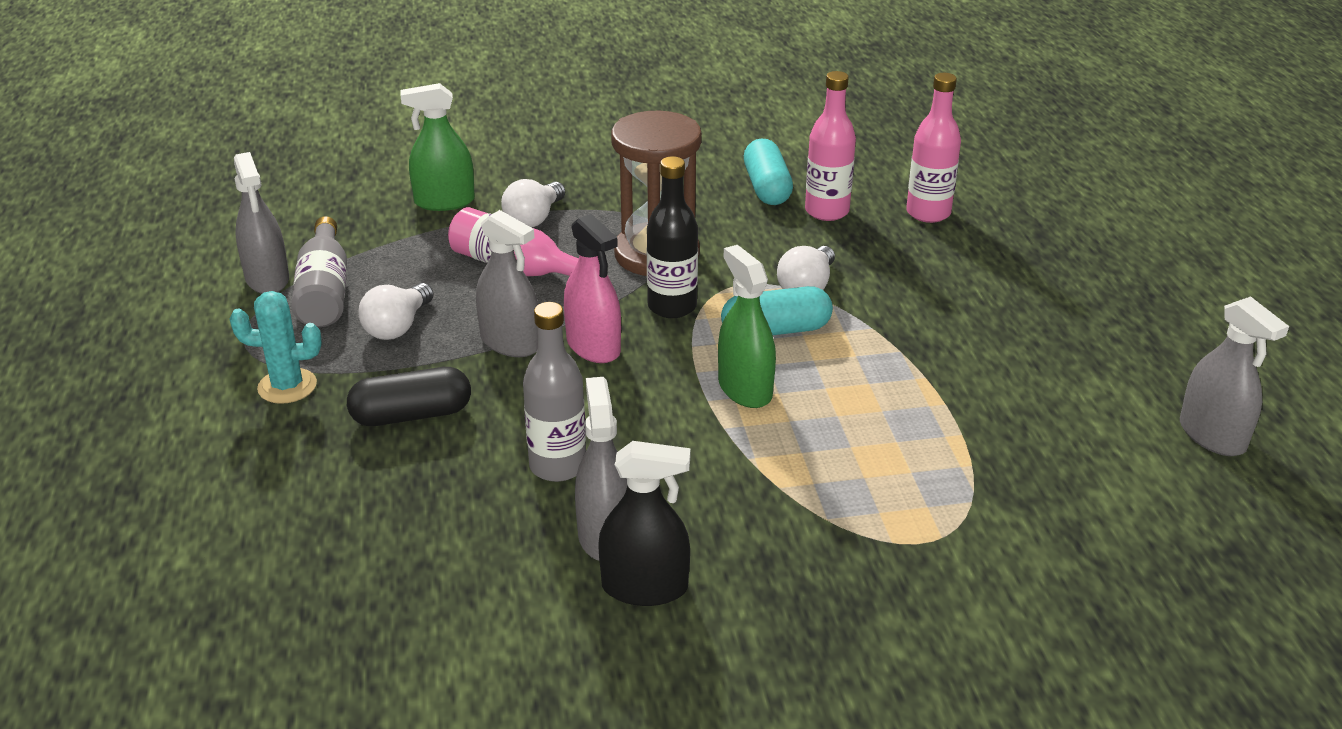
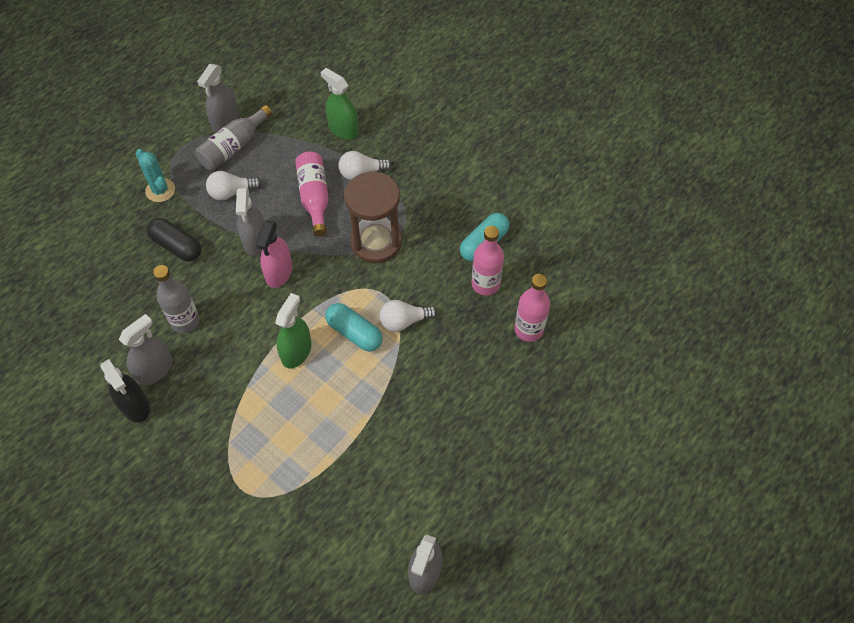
camera: 50 degrees right, 25 degrees up
black bottle [647,156,698,318] -> none

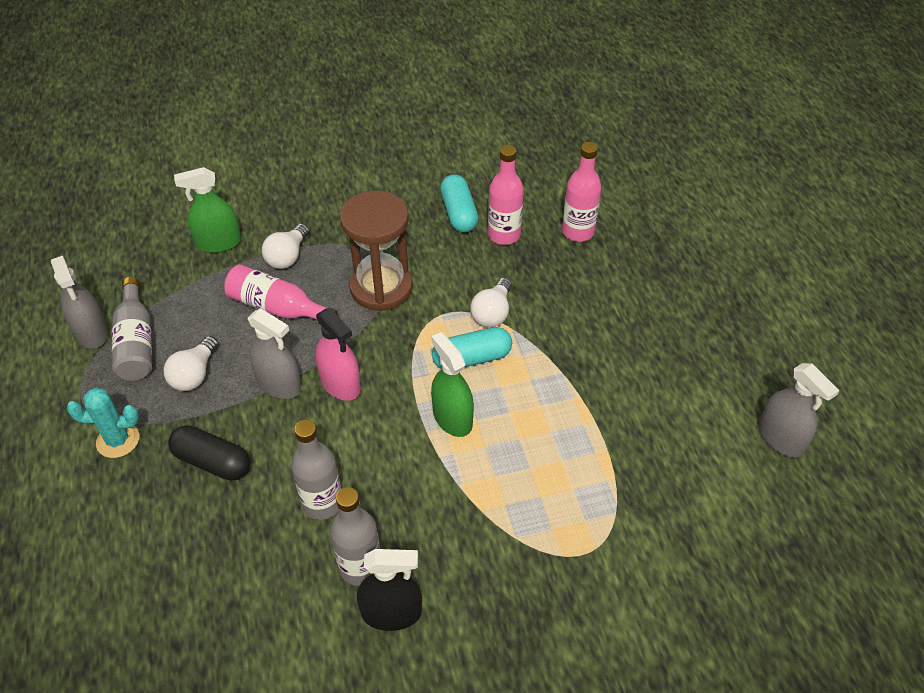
camera: 55 degrees left, 10 degrees down
grey spray bottle [119,314,172,385] -> grey bottle [330,487,380,586]
black capsule [147,218,201,262] -> black capsule turned 45 degrees clockwise [168,425,250,481]

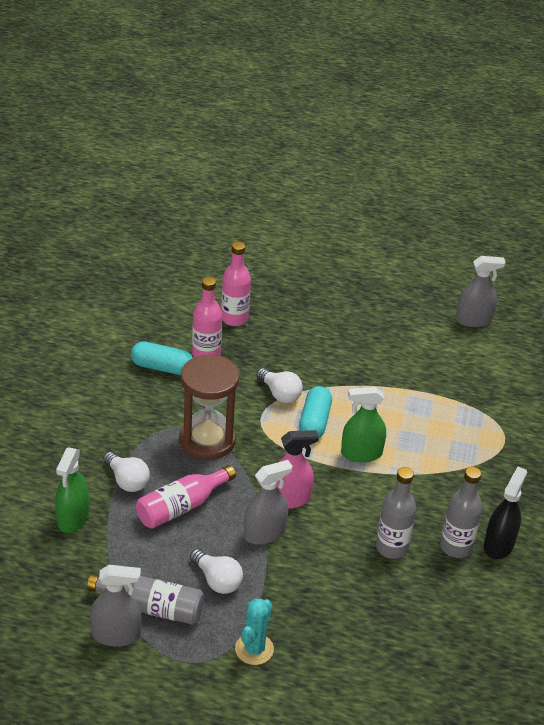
camera: 65 degrees left, 10 degrees down
black capsule [168,425,250,481] -> none

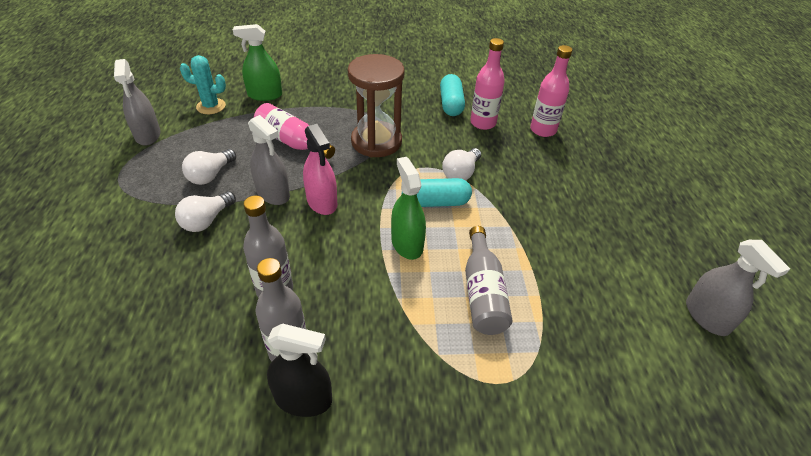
camera: 75 degrees right, 5 degrees up
grey bottle [87,574,204,625] -> grey bottle moved to [465,226,513,335]
white light bulb [103,452,150,492] -> white light bulb moved to [175,191,236,232]
turquoise cactus [235,598,274,665] -> turquoise cactus moved to [180,55,226,114]

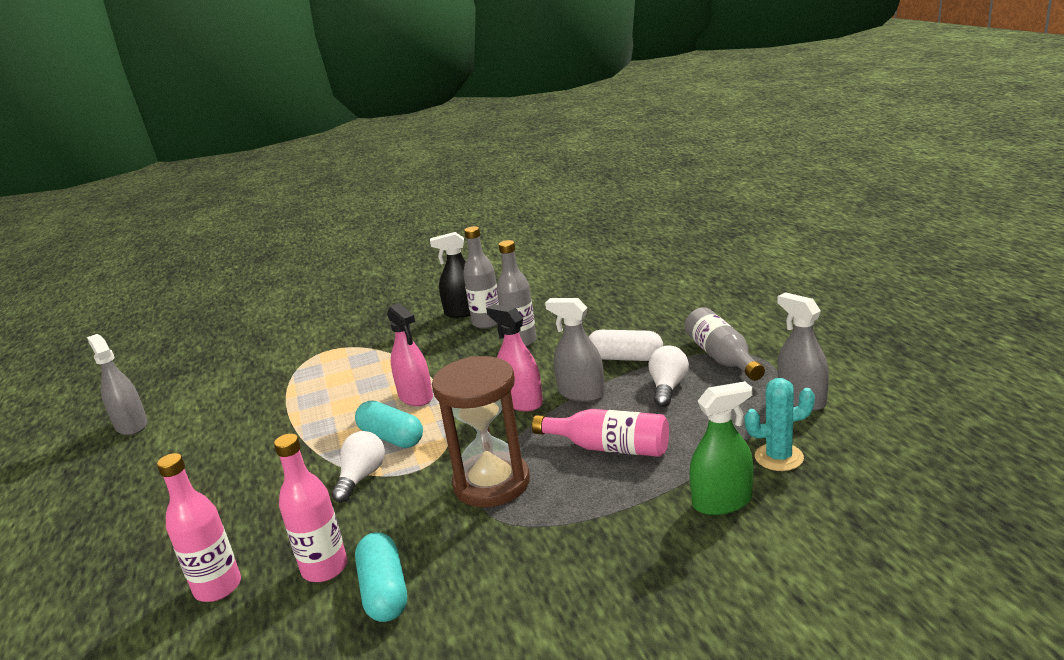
camera: 170 degrees right, 20 degrees down
white light bulb [175,191,236,232] -> white capsule [589,330,663,361]
green spray bottle [391,157,426,260] -> pink spray bottle [387,303,433,406]
turquoise capsule [402,178,472,207] -> turquoise capsule turned 60 degrees clockwise [355,401,423,448]
grey bottle [465,226,513,335] -> grey bottle moved to [685,307,765,381]

